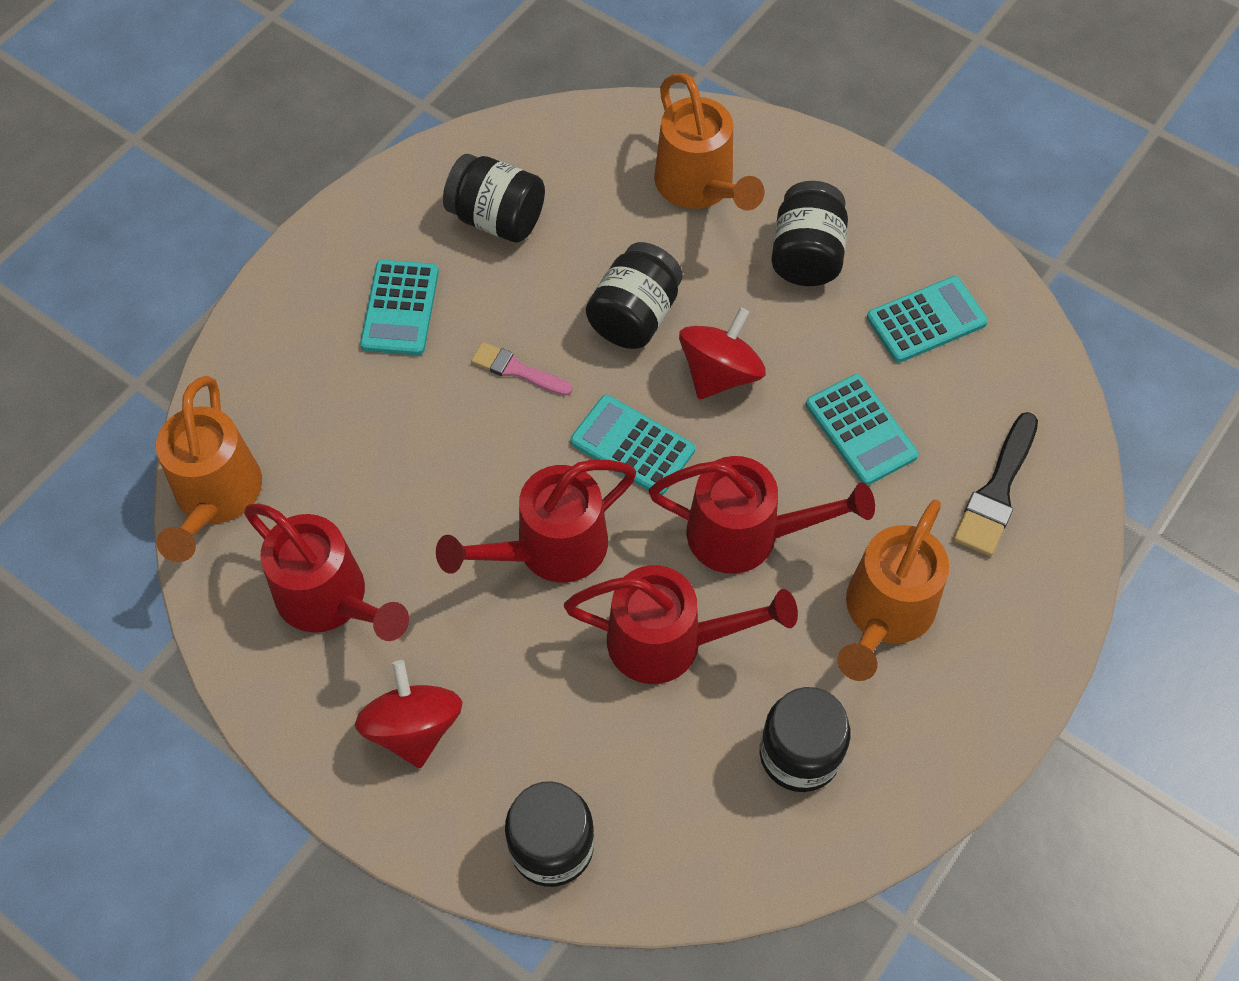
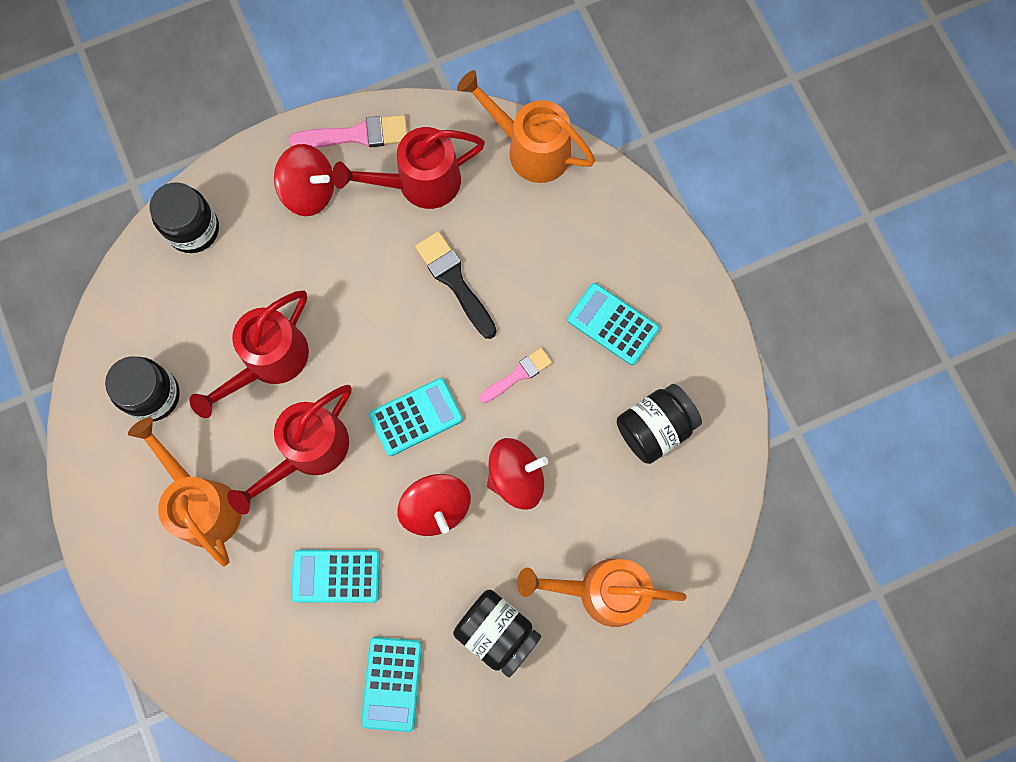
camera: 120 degrees right, 15 degrees up
red watering can [436,459,636,583] -> none
black jar [586,242,683,349] -> red spinning top [487,438,548,510]
black brush [953,412,1038,556] -> black brush moved to [415,231,497,339]
none -> pink brush [288,115,407,148]

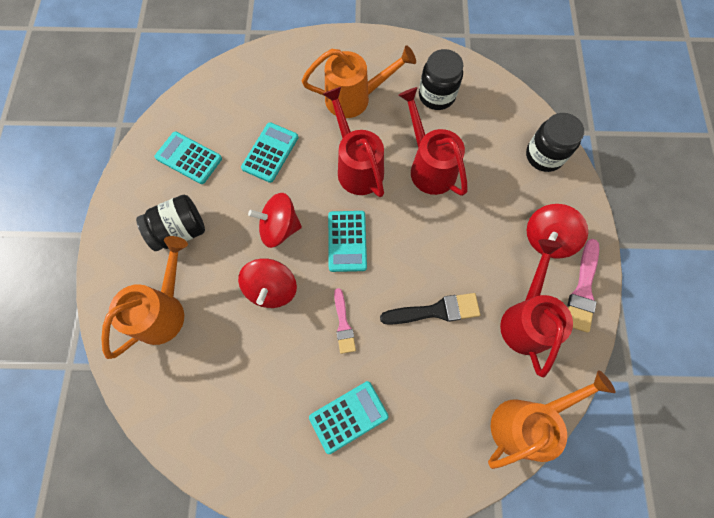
camera: 115 degrees right, 5 degrees down
black jar [617,384,702,464] -> none

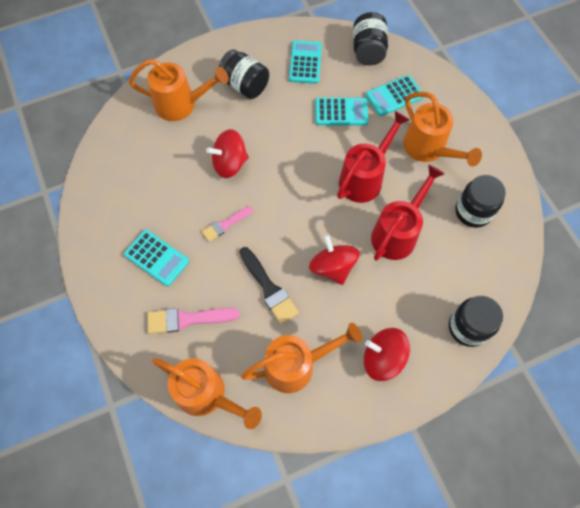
camera: 65 degrees right, 5 degrees down
red spinning top [248,193,302,248] -> red spinning top moved to [309,235,360,285]
turquoise calculator [328,211,367,272] -> turquoise calculator moved to [366,75,423,116]
red watering can [500,239,573,377] -> orange watering can [241,323,362,393]
pink brush [567,239,599,333] -> pink brush moved to [147,308,240,334]
none -> black jar [353,12,388,65]

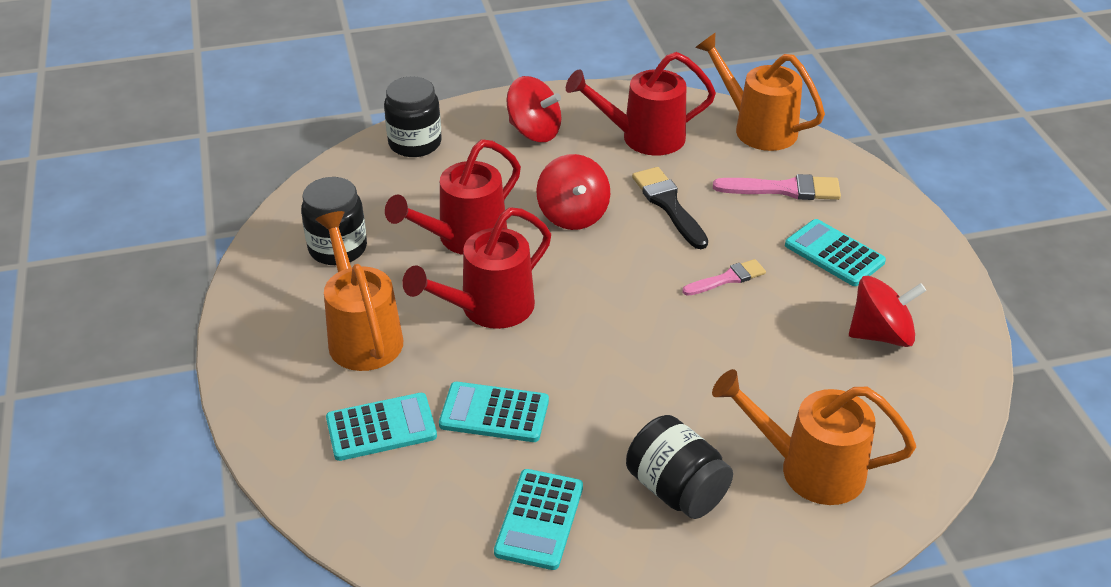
camera: 170 degrees left, 25 degrees down
red spinning top [206,129,249,178] -> red spinning top moved to [849,276,926,347]
orange watering can [241,323,362,393] -> red watering can [566,52,716,156]
black jar [353,12,388,65] -> none

